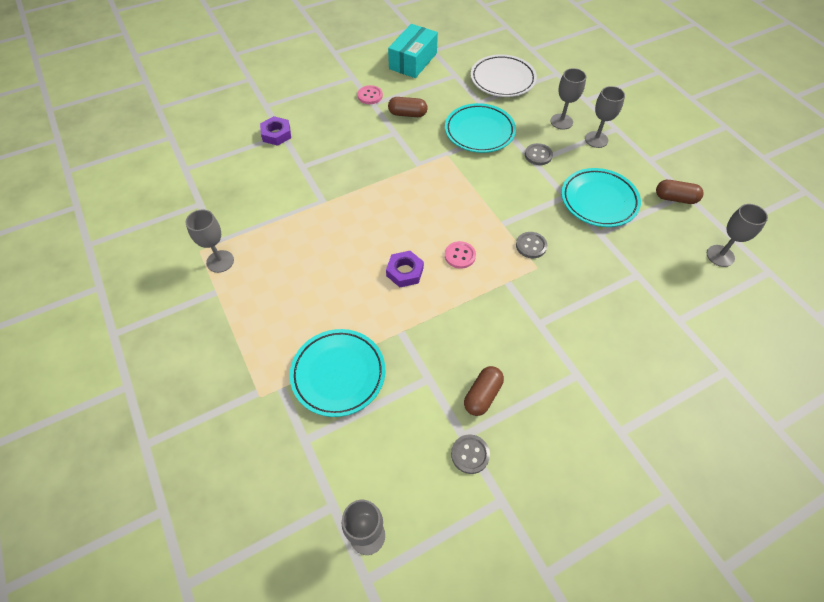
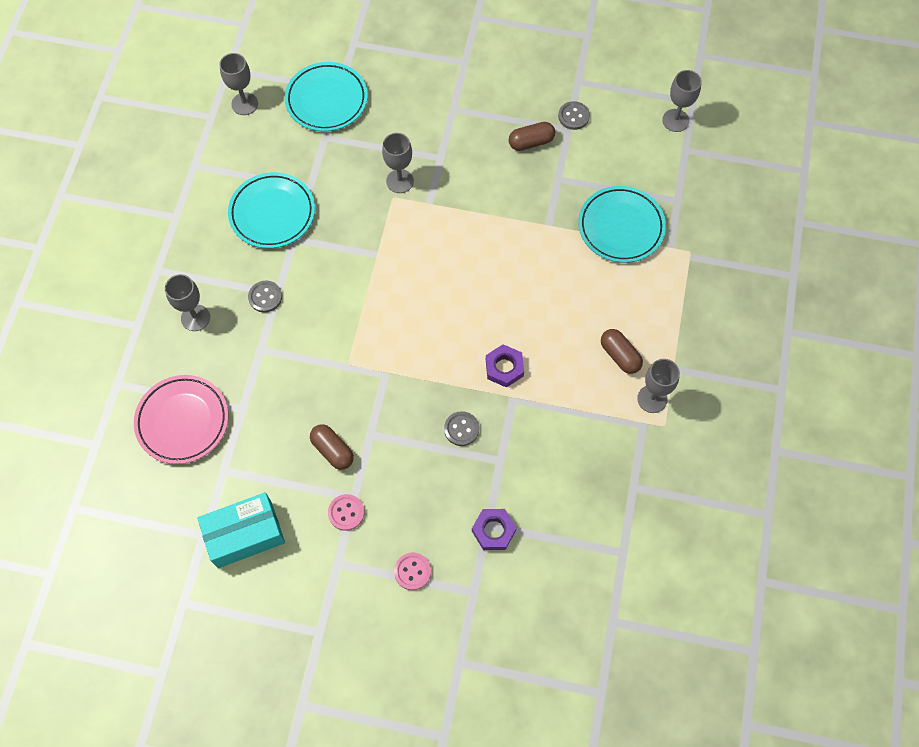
camera: 140 degrees left, 10 degrees up
purple nut [386,251,424,287] -> purple nut moved to [486,344,524,388]
turquoise plate [445,103,516,153] -> turquoise plate moved to [285,62,368,132]
pink button [445,241,476,269] -> pink button moved to [394,553,431,590]
white plate [471,54,537,97] -> pink plate [134,375,228,464]
grey button [516,232,547,258] -> grey button moved to [444,411,479,446]
grey goblet [585,86,625,148] -> grey goblet moved to [382,133,414,193]
brown capsule [656,180,704,204] -> brown capsule moved to [601,329,643,374]

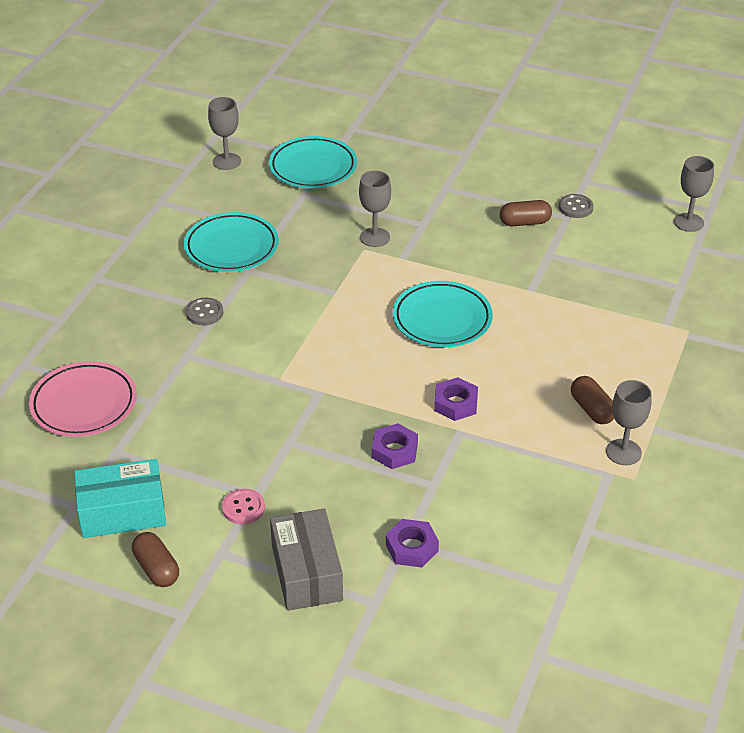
camera: 10 degrees right, 25 degrees down
grey goblet [165,274,210,331] -> none
brown capsule [310,424,354,470] -> brown capsule moved to [132,532,179,587]
pink button [394,553,431,590] -> grey box [270,509,343,611]
grey button [444,411,479,446] -> purple nut [372,423,418,469]
turquoise plate [578,186,666,263] -> turquoise plate moved to [393,281,493,348]

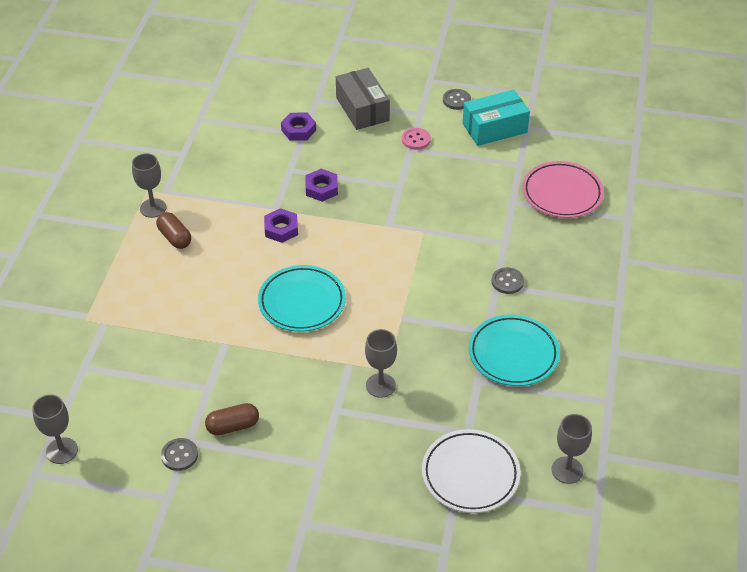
camera: 170 degrees right, 5 degrees up
brown capsule [132,532,179,587] -> grey button [443,89,471,110]
turquoise plate [269,136,357,189] -> white plate [422,429,521,513]

